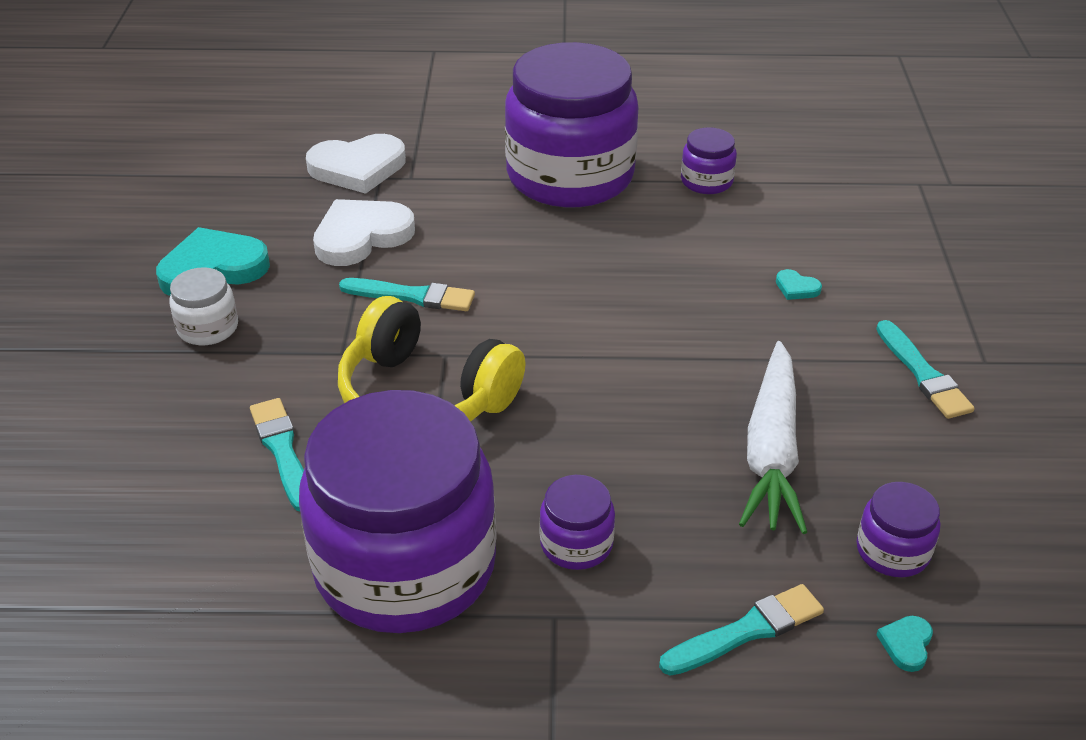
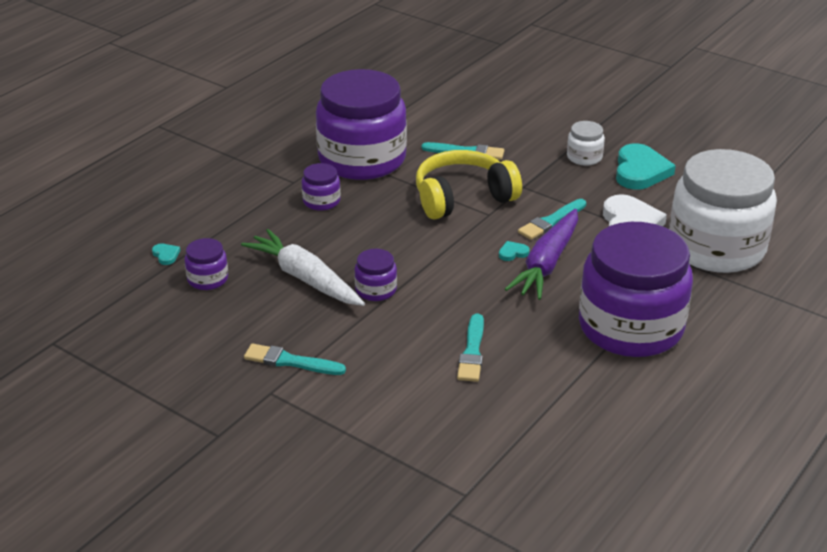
camera: 125 degrees right, 5 degrees down
white heart [306,134,406,194] -> white jar [669,149,777,273]
turquoise brush [659,584,824,676] -> turquoise brush moved to [457,313,484,382]
purple jar [681,127,737,194] -> purple jar moved to [354,249,397,301]
turquoise heart [776,269,822,300] -> turquoise heart moved to [499,241,530,261]
none -> purple carrot [505,209,578,300]

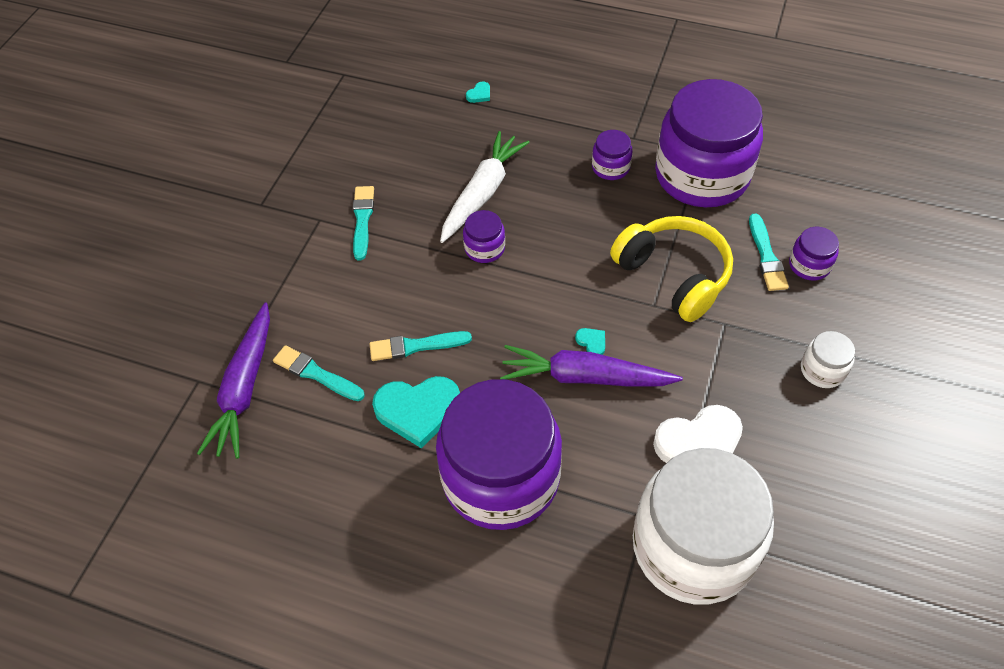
camera: 75 degrees right, 20 degrees up
purple jar [184,238,228,290] -> purple jar moved to [789,227,839,281]
turquoise brush [518,199,586,240] -> turquoise brush moved to [273,345,365,401]
turquoise heart [616,143,676,190] -> turquoise heart moved to [372,376,460,448]
none -> purple carrot [197,302,270,459]

